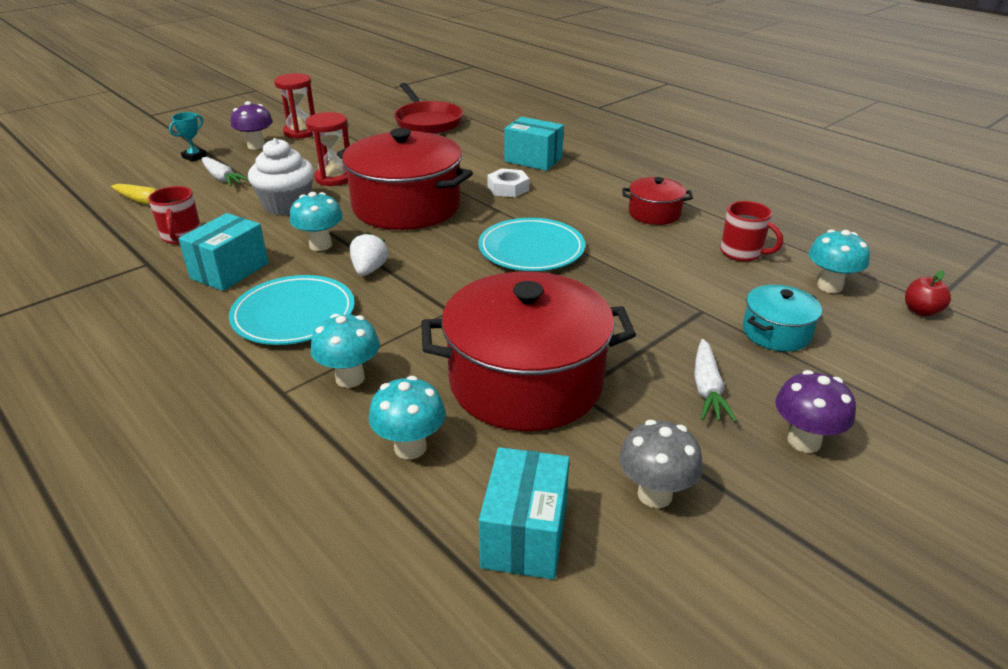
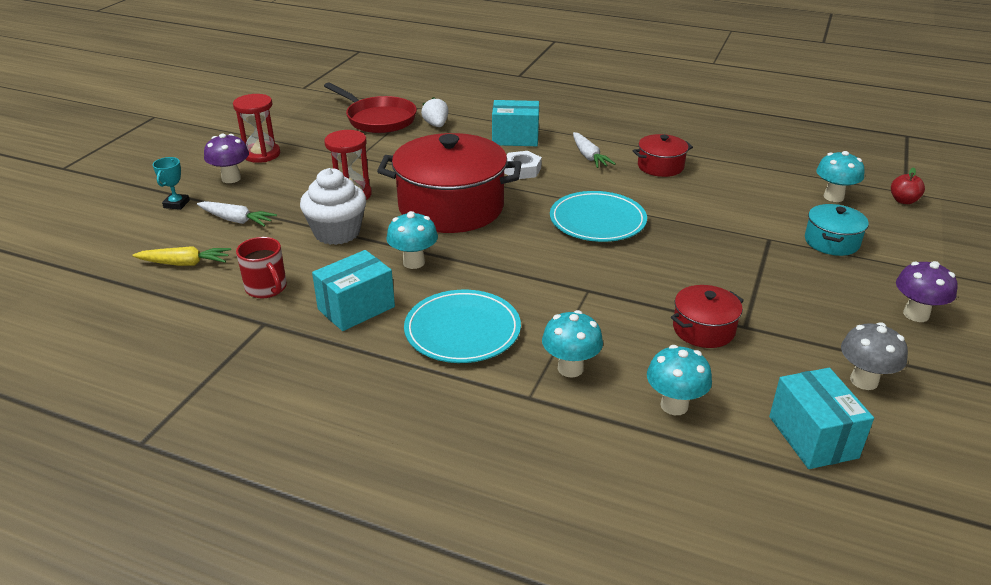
camera: 25 degrees left, 0 degrees up
turquoise box [178,213,269,291] -> turquoise box turned 45 degrees clockwise [312,250,395,331]
white strawberry [350,232,388,276] -> white strawberry moved to [421,97,449,127]
red pot [421,271,636,431] -> red pot [671,285,744,348], size x0.48
white carrot [694,339,737,422] -> white carrot moved to [573,132,616,168]
red mug [720,201,783,262] -> none

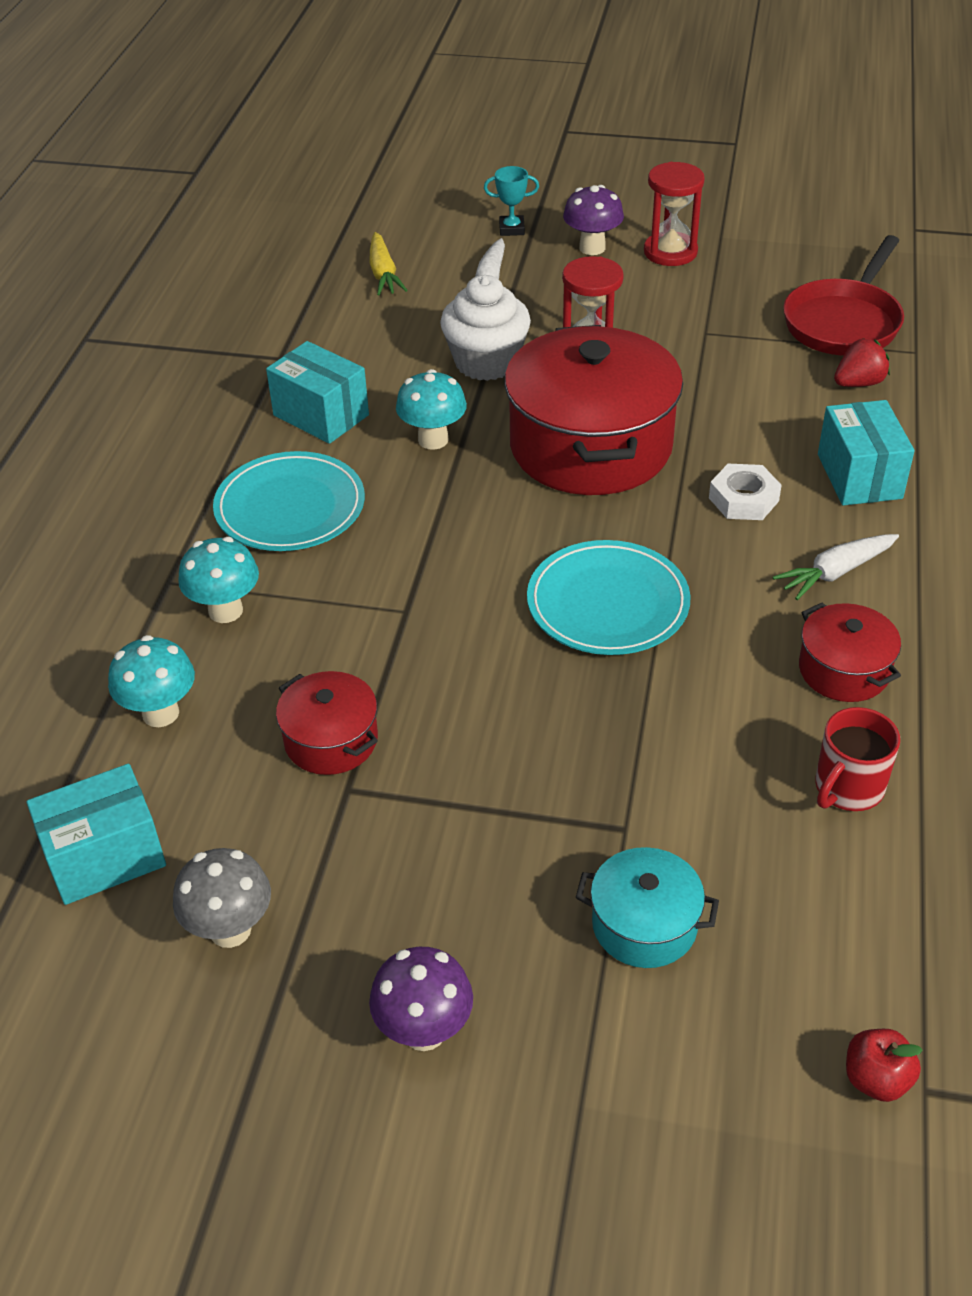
camera: 80 degrees right, 10 degrees up
red mug [236,237,287,298] -> red mug moved to [815,707,900,811]
white strawberry [421,97,449,127] -> red strawberry [834,338,890,387]
turquoise mushroom [816,151,865,202] -> none

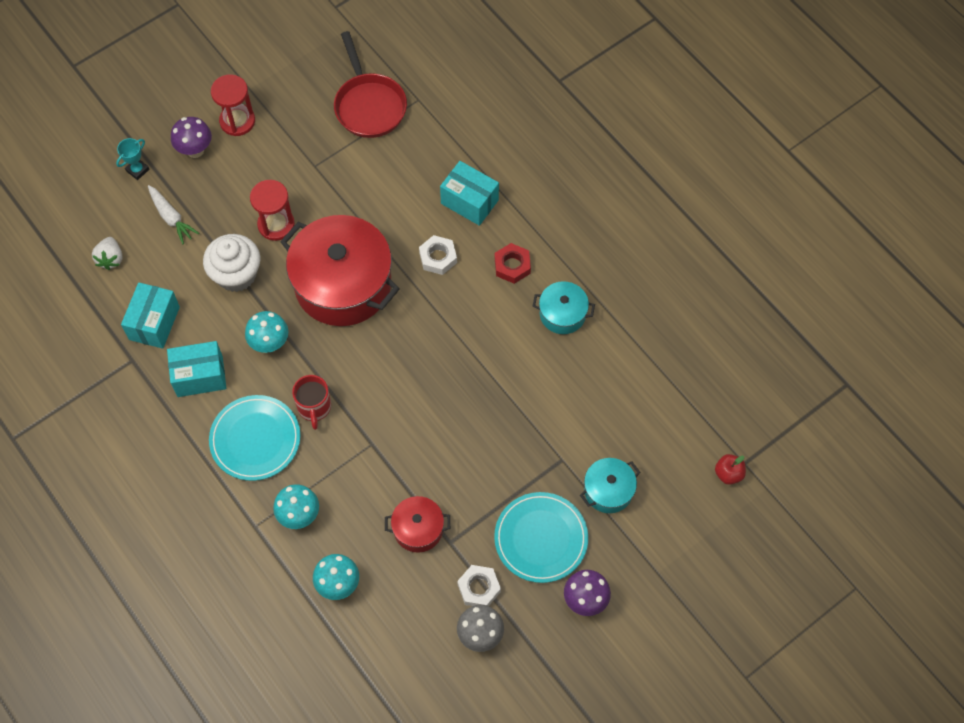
camera: 50 degrees left, 20 degrees up
turquoise box [27,764,166,905] -> turquoise box moved to [121,282,180,349]
yellow carrot [370,232,408,296] -> white strawberry [92,237,122,270]
turquoise plate [527,540,690,655] -> turquoise plate moved to [494,492,588,583]
white carrot [773,534,899,600] -> red nut [495,243,531,284]
red pot [799,603,901,702] -> turquoise pot [533,281,595,334]
red mug [815,707,900,811] -> red mug moved to [292,375,331,430]
red strawberry [834,338,890,387] -> none
none -> white nut [457,565,501,606]

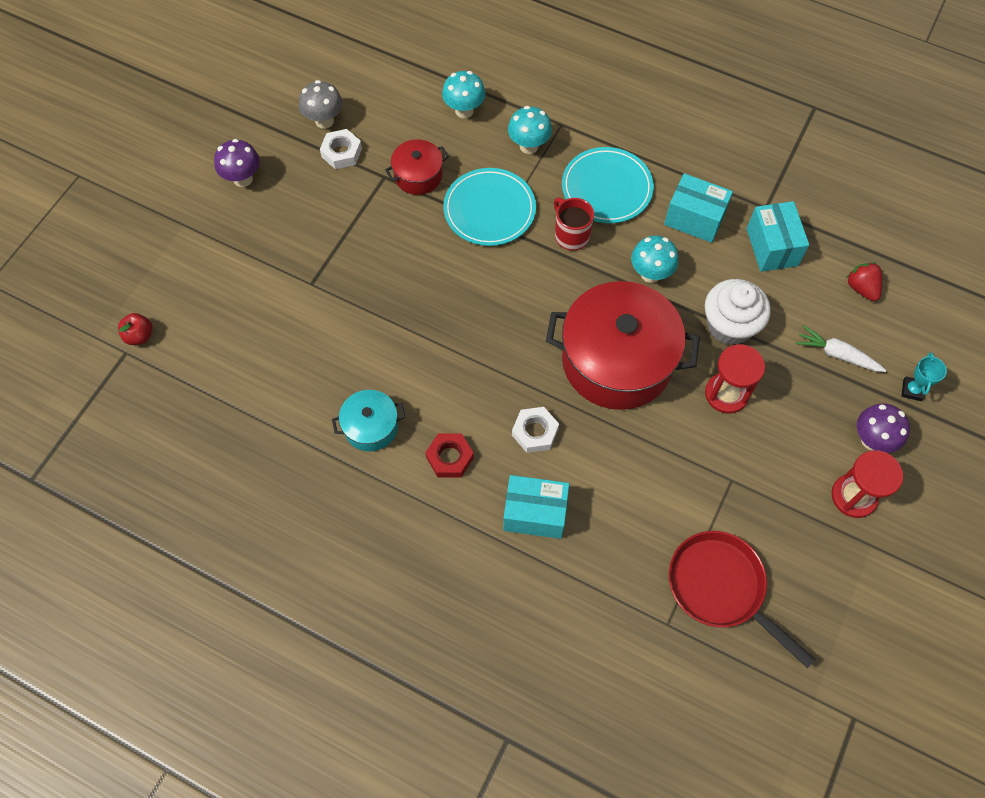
camera: 155 degrees right, 0 degrees up
white strawberry [92,237,122,270] -> red strawberry [846,262,882,301]
turquoise box [167,341,226,397] -> turquoise box turned 60 degrees clockwise [664,173,733,243]
turquoise plate [494,492,588,583] -> turquoise plate moved to [443,168,536,246]
turquoise pot [580,458,640,513] -> none

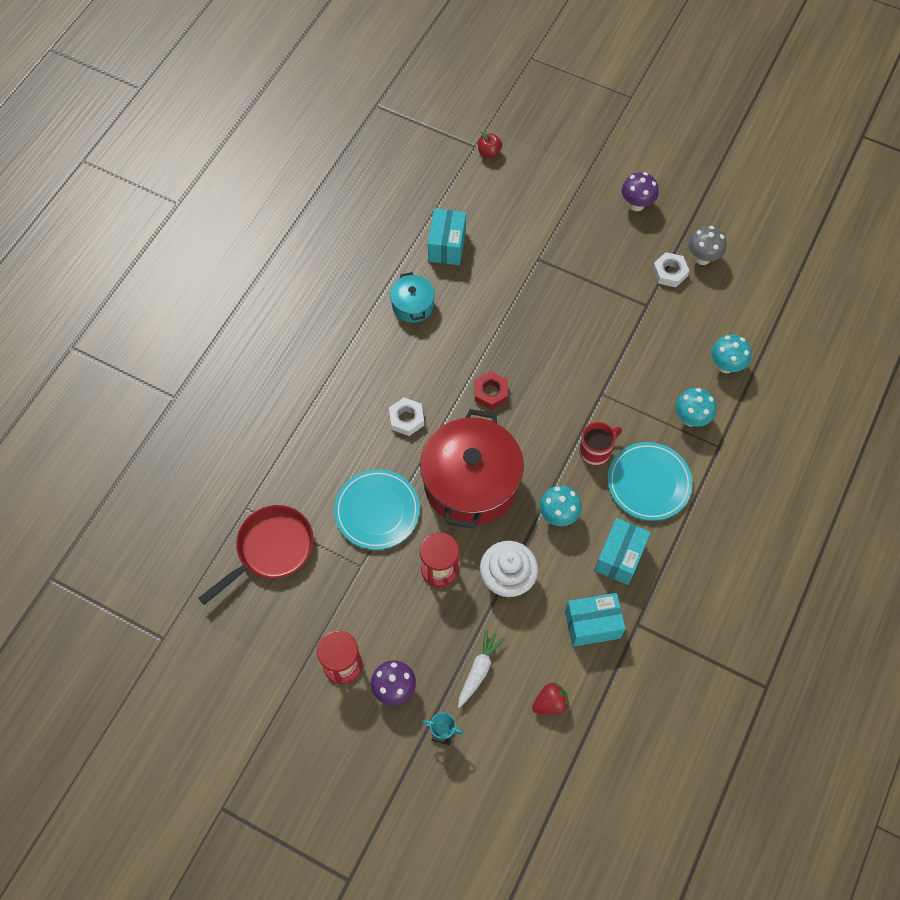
camera: 90 degrees right, 0 degrees up
red pot [385,139,449,195] -> none
red nut [425,433,474,478] -> red nut moved to [475,371,508,409]
turquoise plate [443,168,536,246] -> turquoise plate moved to [334,469,420,550]
turquoise box [503,475,569,539] -> turquoise box moved to [428,209,466,265]

